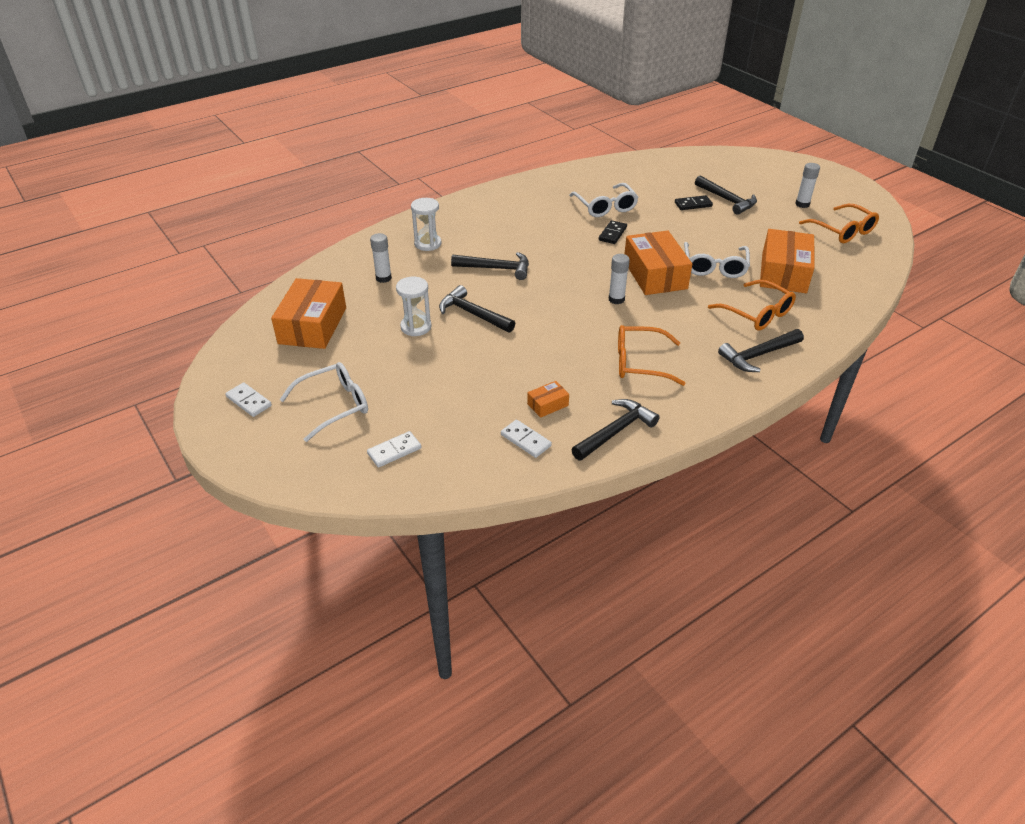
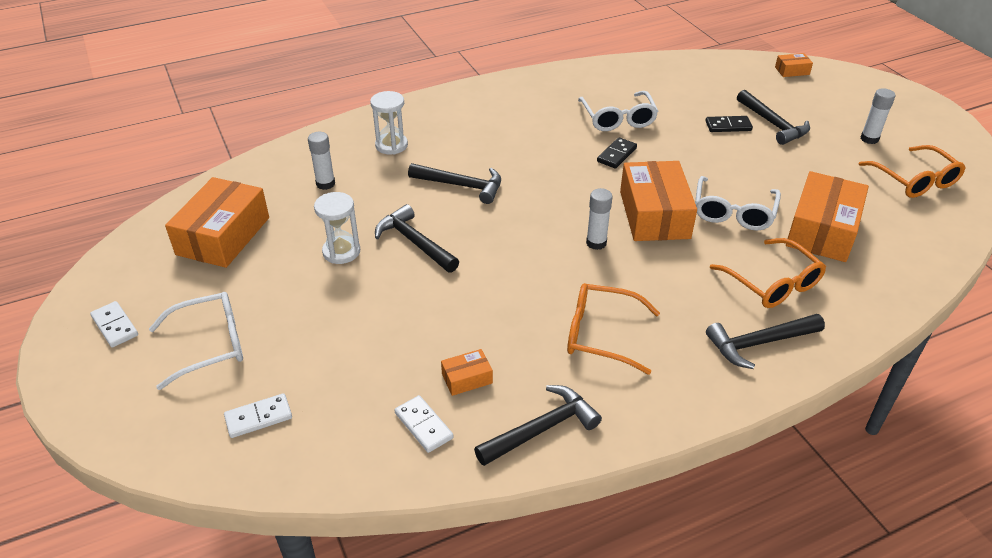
camera: 10 degrees right, 0 degrees up
none -> orange box [775,53,813,77]

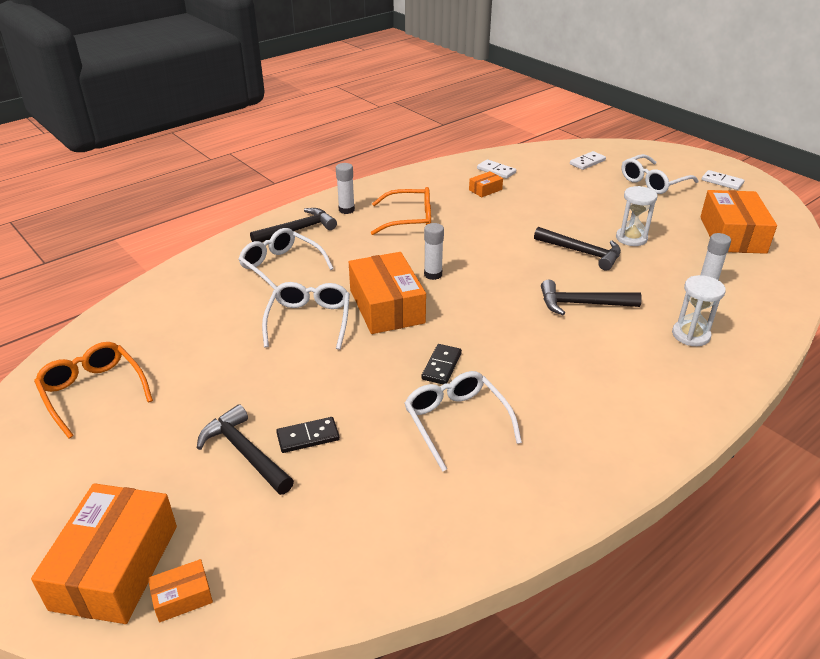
camera: 165 degrees right, 5 degrees down
black hammer [474,385,602,466] -> none
orange glasses [710,238,826,308] -> white glasses [239,228,334,290]
orange box [786,171,869,262] -> orange box moved to [31,483,177,624]
white glue stick [861,88,895,144] -> white glue stick moved to [336,163,355,214]

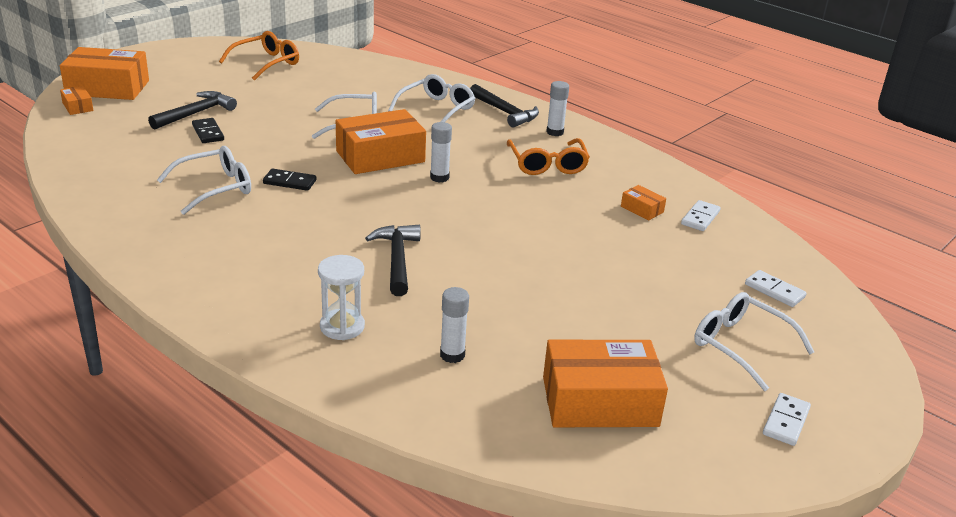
camera: 80 degrees right, 5 degrees down
black hammer [534,227,621,271] -> none
white hourglass [616,186,657,246] -> none

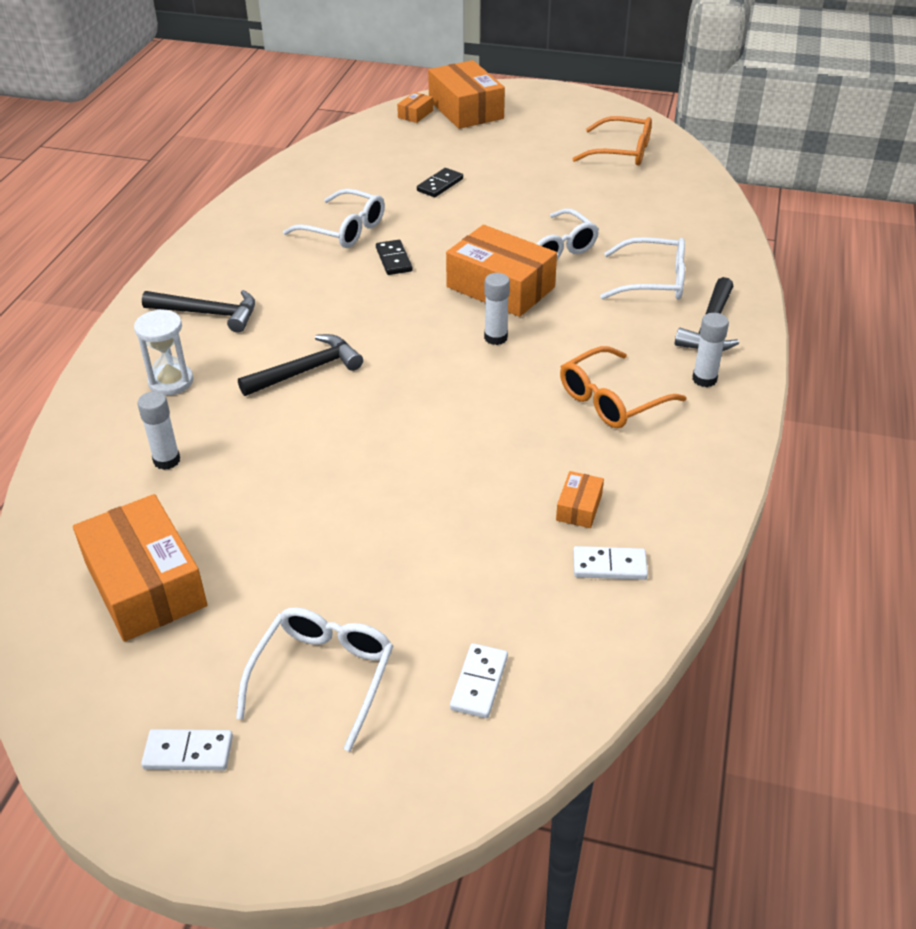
camera: 65 degrees right, 10 degrees up
black hammer [148,91,237,130] -> black hammer moved to [142,290,255,333]

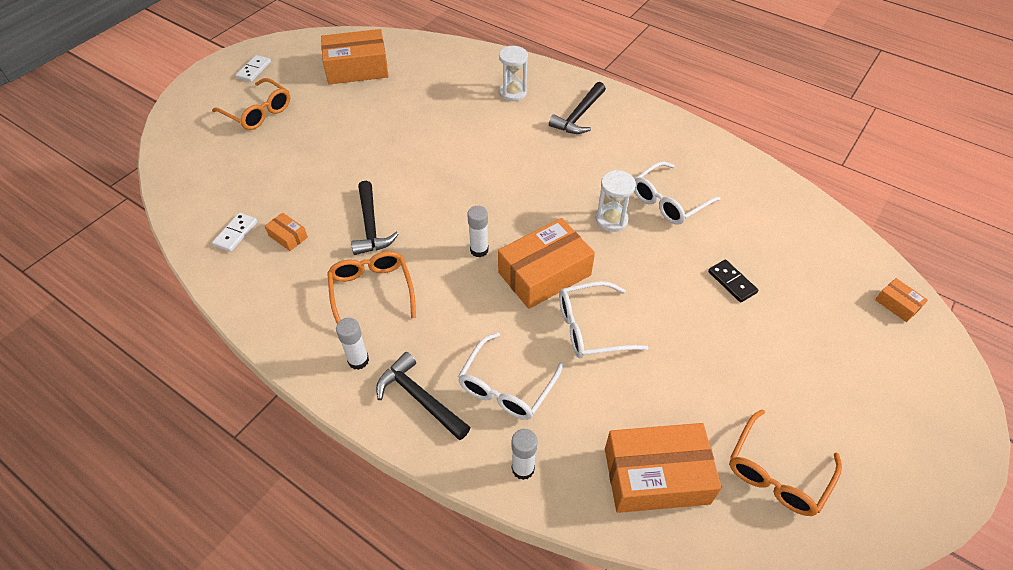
camera: 110 degrees right, 10 degrees up
white glue stick [138,391,180,470] -> white glue stick moved to [512,429,538,480]
white glasses [236,607,393,752] -> orange glasses [212,78,290,130]
black hammer [238,334,363,396] -> black hammer moved to [351,181,399,255]
black domino [376,240,413,275] -> white hourglass [596,170,636,232]
orange box [428,60,505,129] -> orange box moved to [605,423,722,513]
white domino [450,643,508,718] -> none

